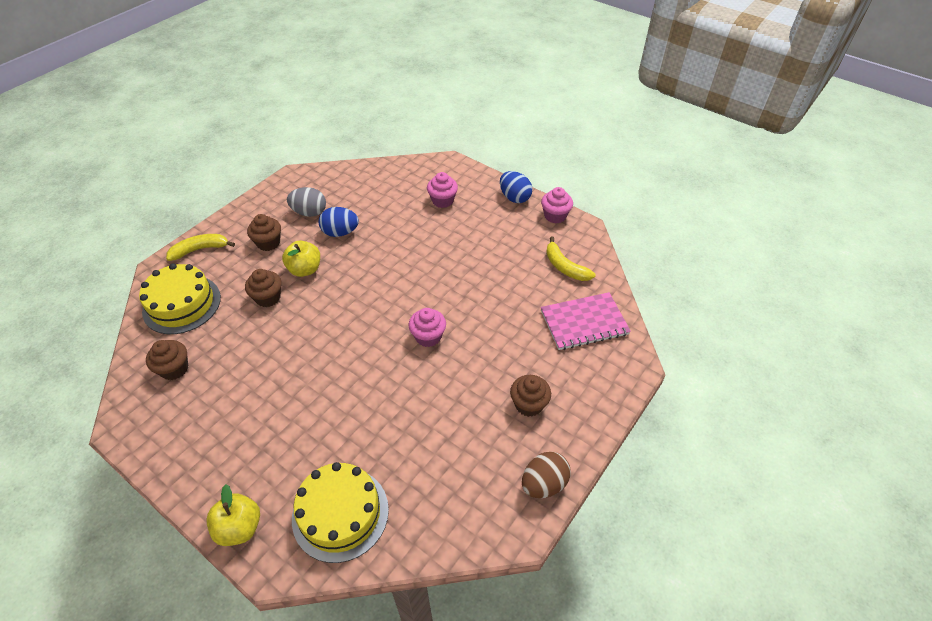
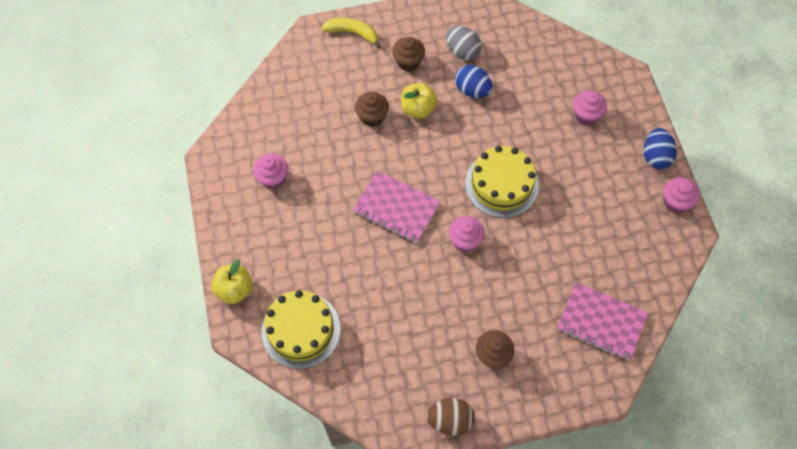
camera: 40 degrees right, 15 degrees up
yellow cake [139,263,221,334] -> yellow cake moved to [465,146,539,218]
brown cupcake [146,340,188,380] -> none
yellow banana [546,236,596,281] -> none
none -> pink cupcake [253,153,288,189]
none -> pink notebook [353,171,441,243]

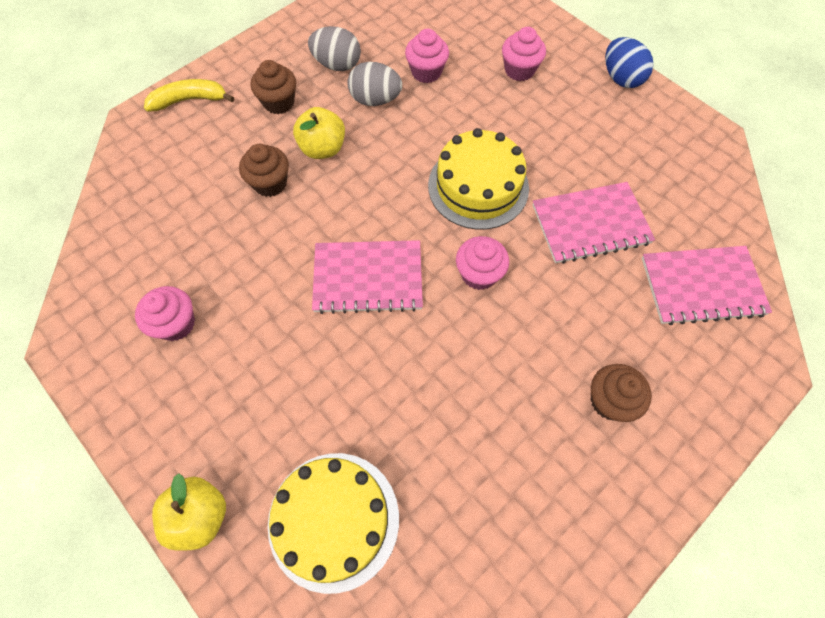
camera: 30 degrees left, 0 degrees up
brown egg [426,398,475,435] -> none
blue egg [455,65,493,98] -> grey egg [347,62,402,106]
pink cupcake [664,177,700,213] -> pink cupcake moved to [405,29,449,83]
none -> pink notebook [533,182,655,264]

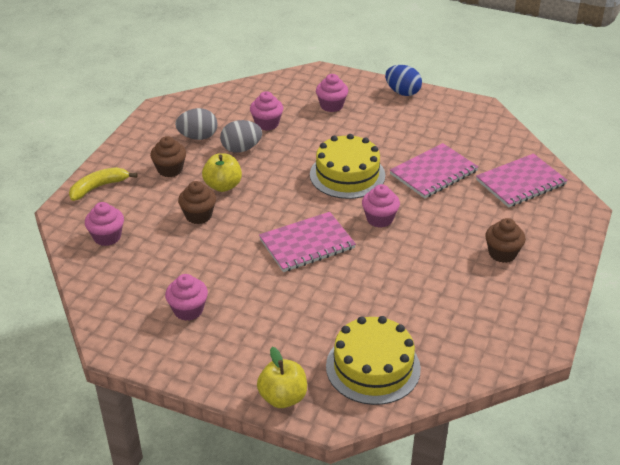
camera: 25 degrees left, 25 degrees down
none -> pink cupcake [85,202,124,246]

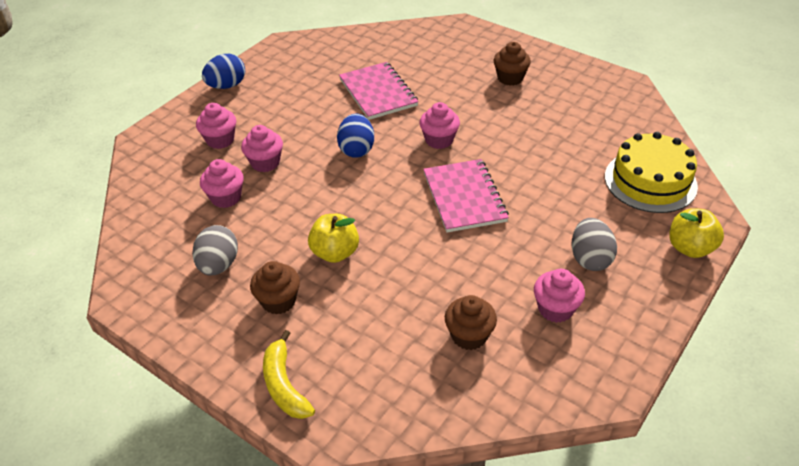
camera: 75 degrees left, 5 degrees up
pink cupcake [85,202,124,246] -> pink cupcake moved to [241,125,283,172]
brown cupcake [178,181,216,224] -> brown cupcake moved to [445,295,497,350]
grey egg [220,120,262,153] -> grey egg moved to [572,218,617,271]
yellow cake [310,134,385,199] -> blue egg [337,114,374,158]
pink notebook [476,153,568,207] -> none

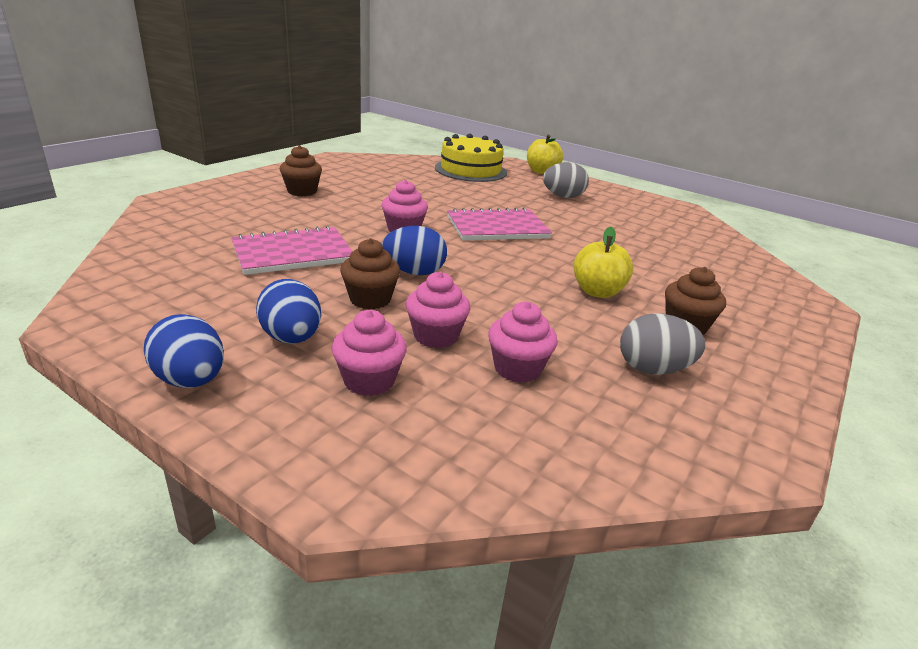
camera: 95 degrees left, 15 degrees down
yellow banana [263,330,315,419] -> none
brown cupcake [445,295,497,350] -> brown cupcake moved to [340,238,400,309]
pink cupcake [534,269,585,323] -> none
none -> blue egg [256,279,321,344]

